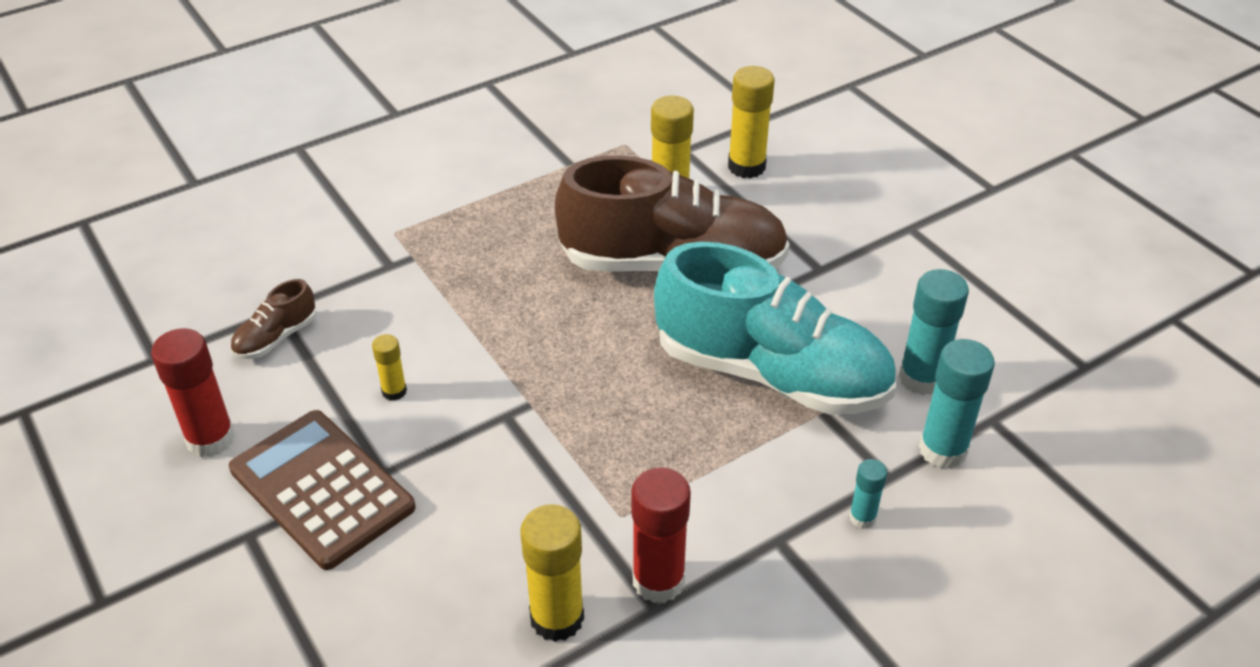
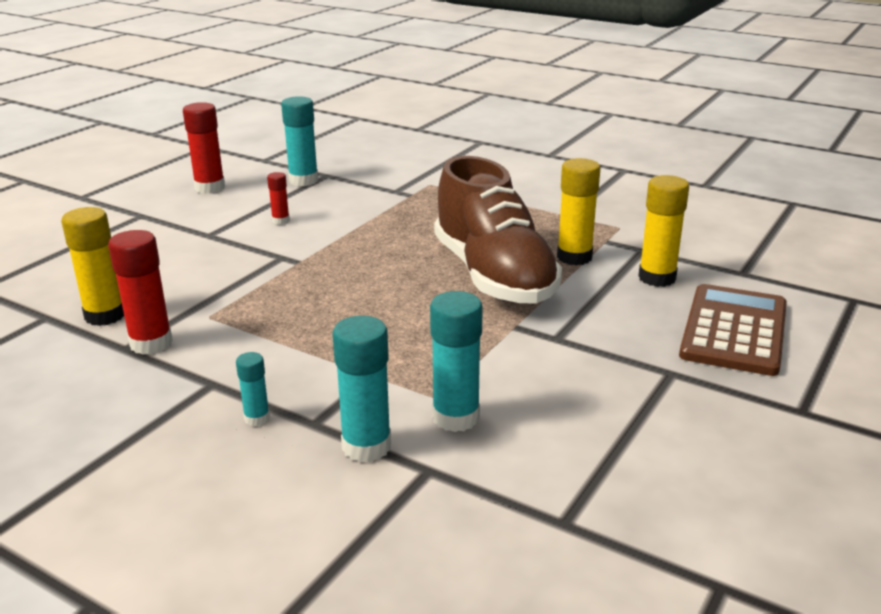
camera: 65 degrees right, 15 degrees down
brown calculator [229,410,416,570] -> brown calculator moved to [679,284,787,376]
brown shoe [230,279,317,359] -> turquoise glue stick [281,96,318,186]
yellow glue stick [372,334,407,401] -> red glue stick [267,172,290,224]
turquoise shoe [654,242,896,415] -> none

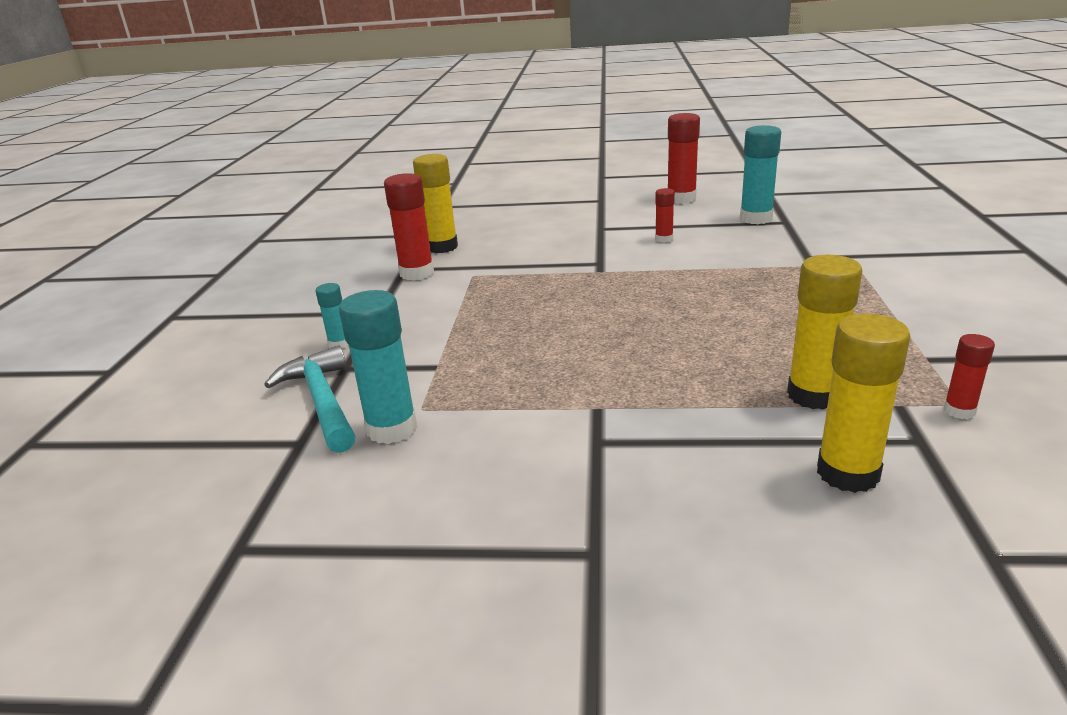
camera: 65 degrees right, 0 degrees up
turquoise glue stick [333,316,391,462] -> turquoise hammer [264,346,356,453]
brown shoe [434,156,562,304] -> none
brown calculator [679,284,787,376] -> none
none -> red glue stick [944,334,995,419]

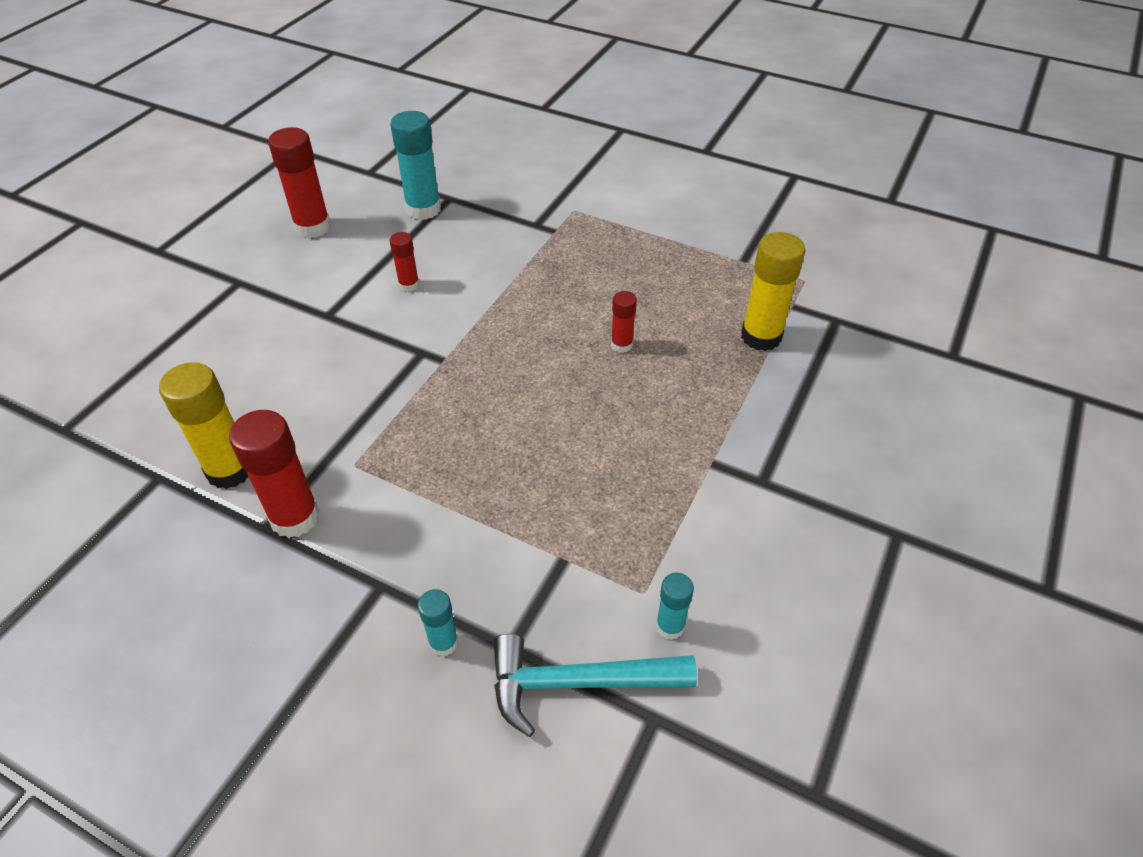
camera: 70 degrees left, 20 degrees up
turquoise glue stick [339,290,417,444] -> turquoise glue stick [656,573,694,640], size x0.54
yellow glue stick [817,313,911,493] -> none
red glue stick [944,334,995,419] -> red glue stick moved to [611,291,637,353]

